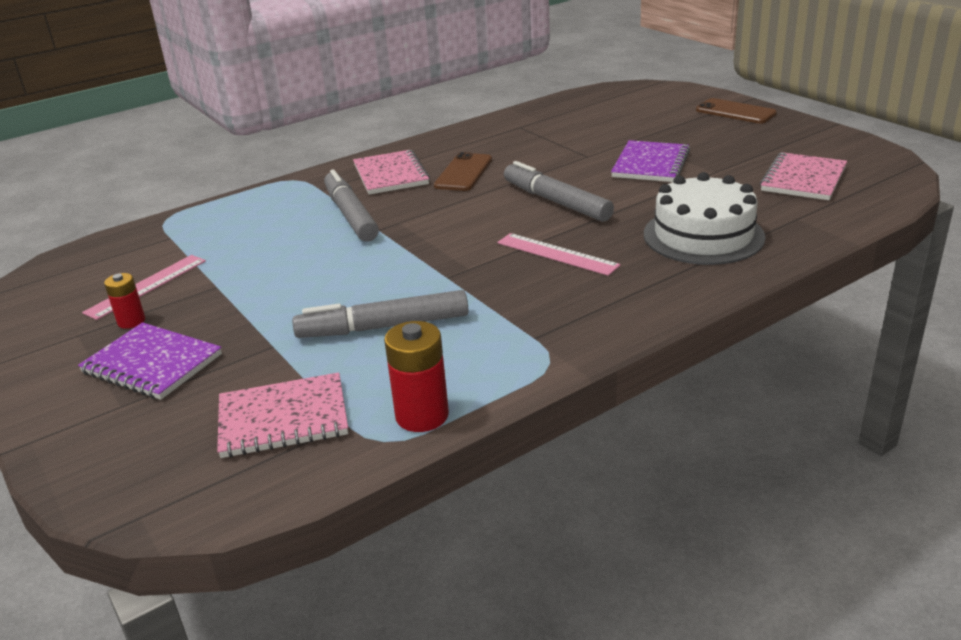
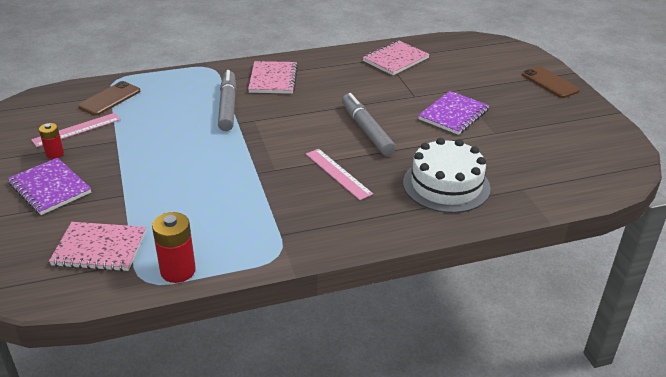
camera: 15 degrees right, 5 degrees up
grey marker [292,290,468,338] -> none
brown phone [434,152,492,191] -> brown phone moved to [78,81,140,116]
pink notebook [760,152,847,200] -> pink notebook moved to [362,41,430,75]

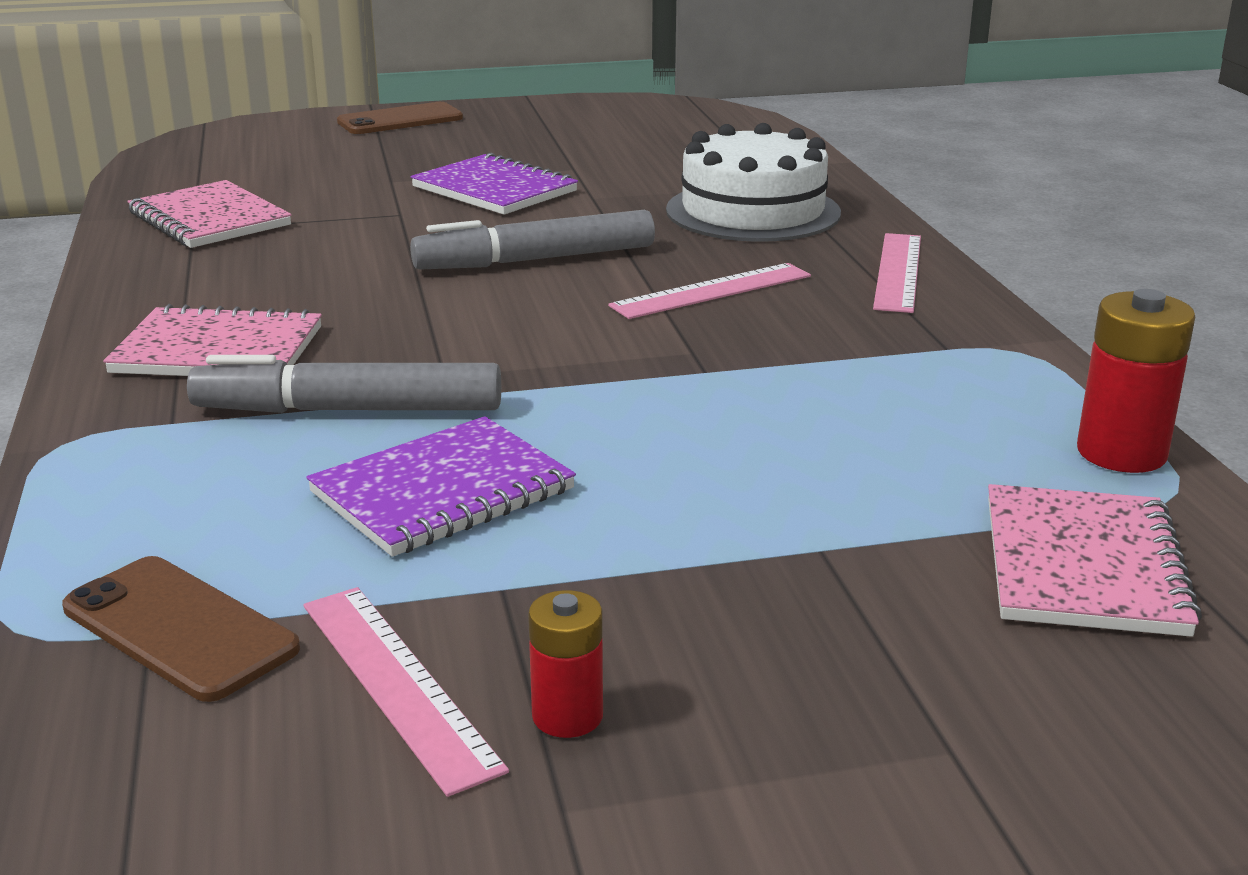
camera: 85 degrees left, 10 degrees down
purple notebook [7,158,91,215] -> purple notebook moved to [306,416,576,557]
none -> pink ruler [873,233,921,313]

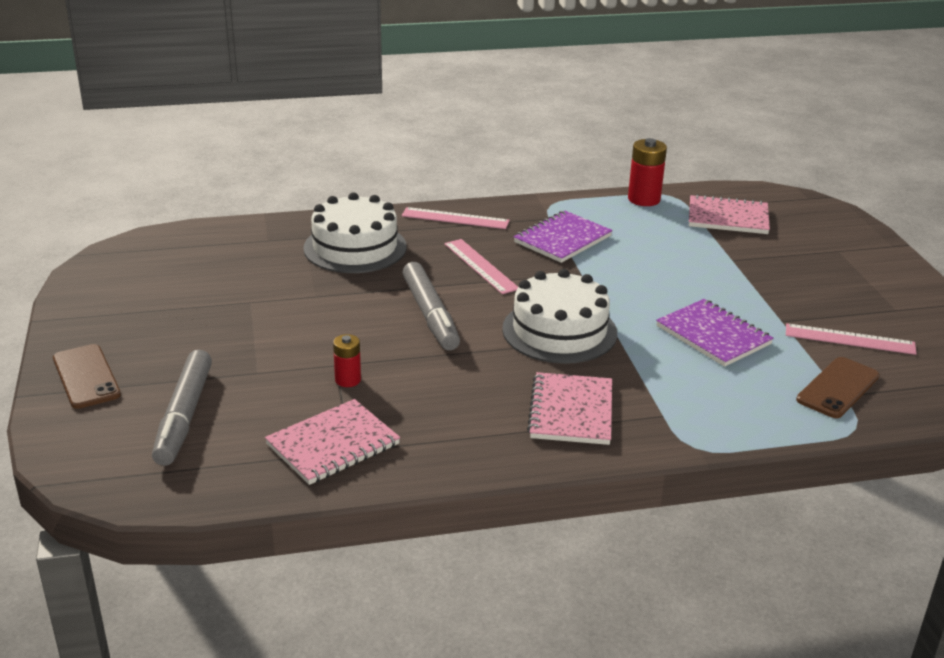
camera: 90 degrees left, 5 degrees up
grey marker [187,355,501,413] -> grey marker moved to [152,350,212,466]
pink ruler [304,587,509,797] -> pink ruler turned 45 degrees clockwise [786,323,917,355]
purple notebook [411,153,578,215] -> purple notebook moved to [514,211,613,263]
red battery [528,590,603,738] -> red battery moved to [333,334,361,387]
none -> white cake [502,269,617,364]

